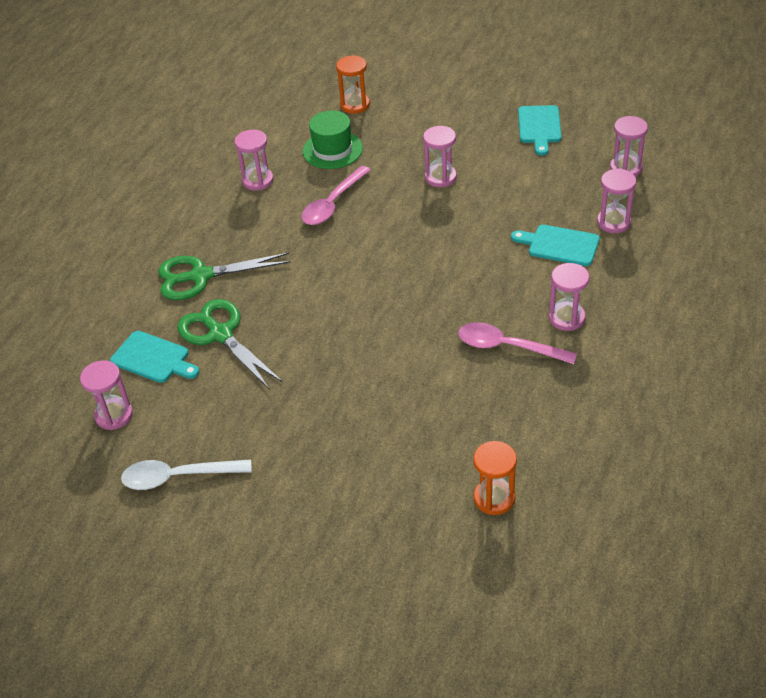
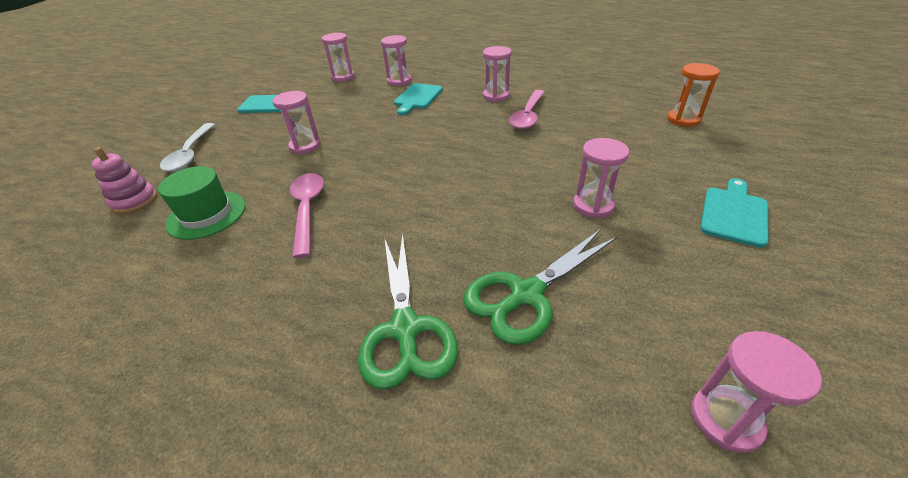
camera: 90 degrees left, 5 degrees down
turquoise cutting board [110,331,199,383] -> turquoise cutting board moved to [700,178,768,248]
white spoon [121,460,252,490] -> white spoon moved to [160,123,215,172]
pink hourglass [235,130,273,191] -> pink hourglass moved to [573,138,629,218]
pink spoon [301,166,371,225] -> pink spoon turned 135 degrees counterclockwise [290,173,324,258]
orange hourglass [336,55,370,114] -> pink stacking toy [91,147,157,214]

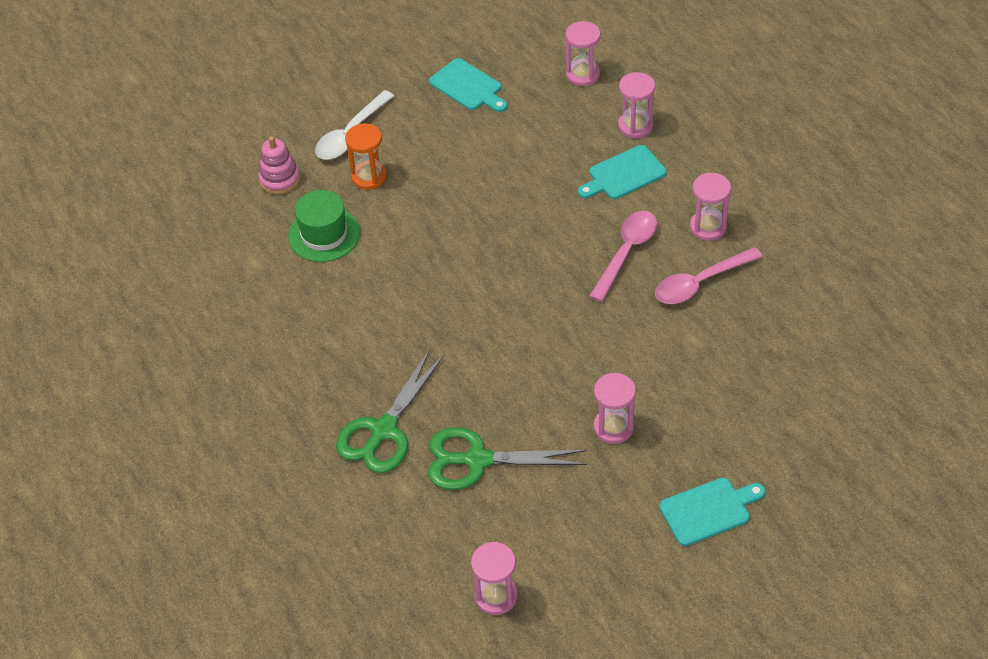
camera: 40 degrees right, 10 degrees up
pink hourglass [272,91,321,154] -> none
pink spoon [290,173,324,258] -> pink spoon moved to [589,211,657,302]
orange hourglass [667,63,720,127] -> orange hourglass moved to [345,123,387,190]

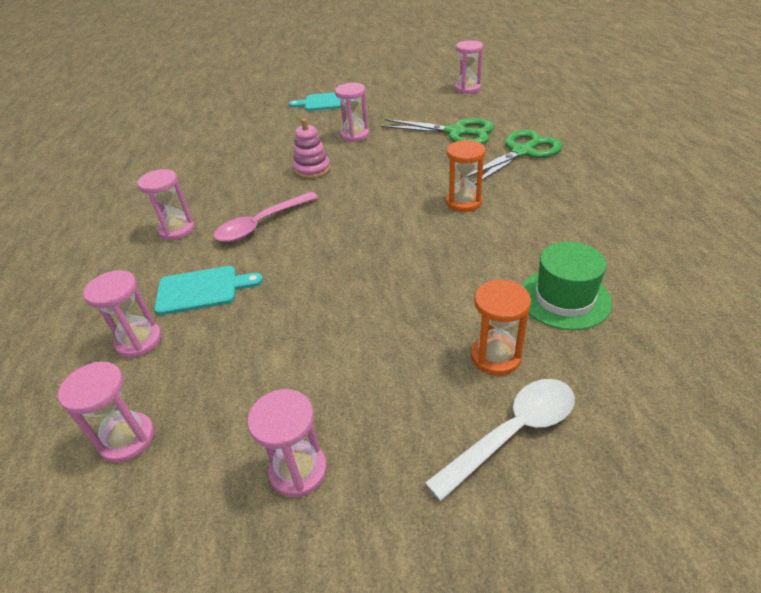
camera: 160 degrees left, 10 degrees down
pink stacking toy [258,136,300,194] -> pink stacking toy moved to [293,118,331,179]
turquoise cutting board [429,58,507,112] -> pink hourglass [247,389,327,497]
pink spoon [655,247,763,304] -> none
none -> orange hourglass [446,140,486,212]

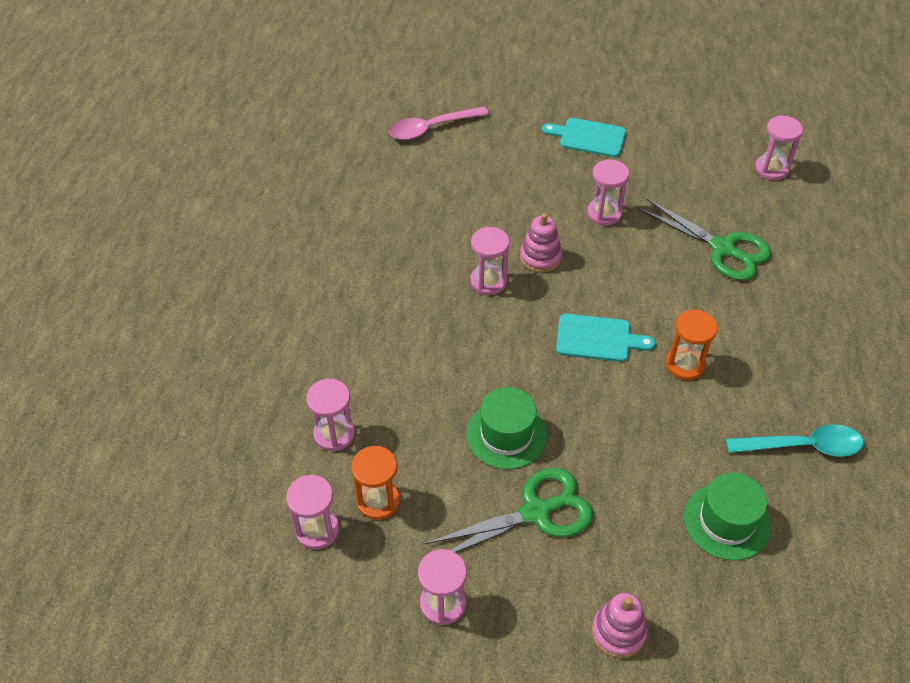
camera: 15 degrees right, 10 degrees up
pink hourglass [137,169,195,241] -> pink hourglass moved to [470,227,510,295]
turquoise cutting board [154,266,263,315] -> turquoise cutting board moved to [556,314,655,362]
pink spoon [214,192,318,242] -> pink spoon moved to [389,106,489,140]
white spoon [425,379,575,501] -> pink stacking toy [592,593,647,659]
green scissors [460,130,563,185] -> green scissors moved to [425,468,593,553]
orange hourglass [471,280,531,376] -> orange hourglass moved to [351,446,400,520]
none -> green hat [466,387,547,469]
none -> turquoise spoon [726,424,864,457]

